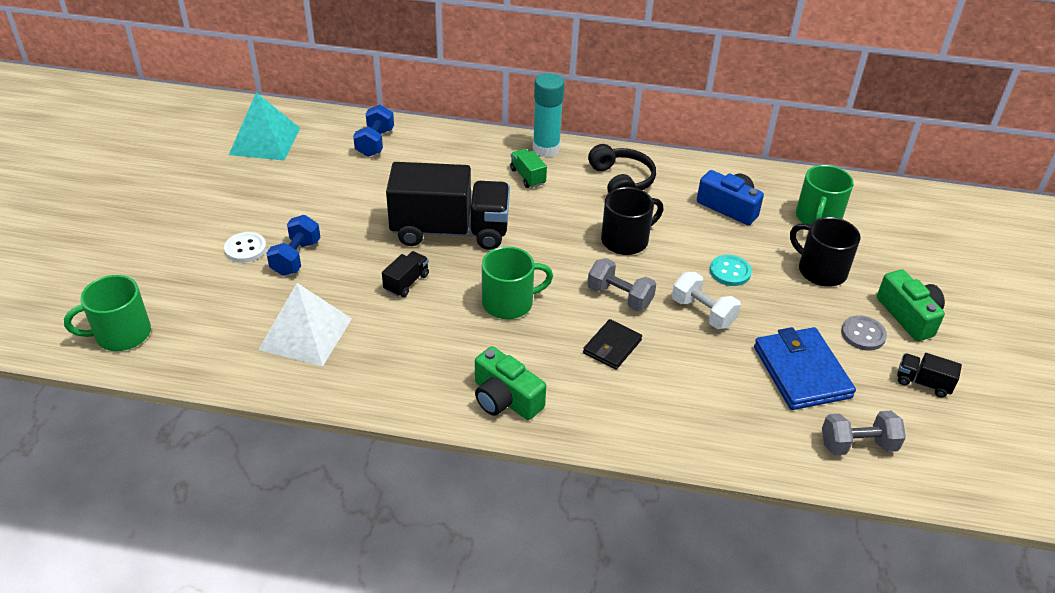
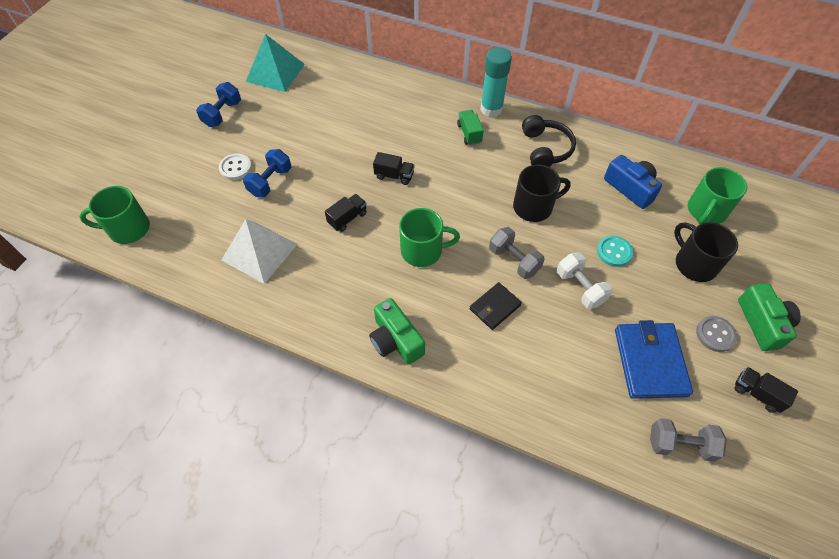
camera: 15 degrees right, 15 degrees up
blue dumbbell [353,105,394,157] -> blue dumbbell moved to [196,82,241,127]
black truck [386,162,510,250] -> black truck [373,152,414,185], size x0.41

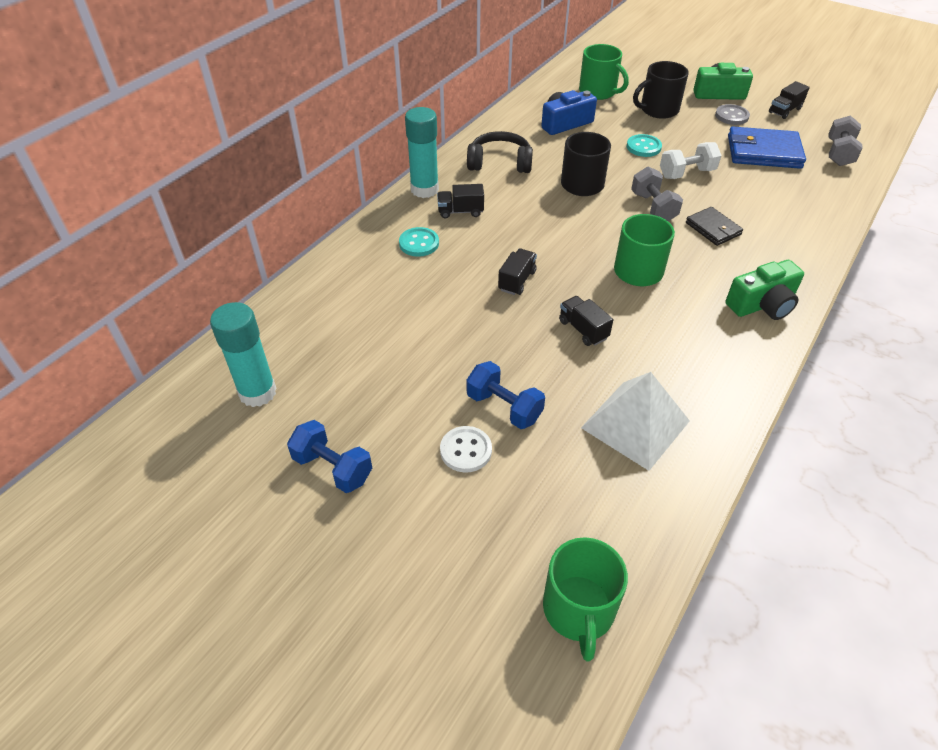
camera: 80 degrees left, 10 degrees down
turquoise pyramid [246,34,305,92] -> turquoise glue stick [210,302,277,407]
green truck [457,110,484,145] -> black truck [437,184,484,218]
grey dumbbell [489,227,545,279] -> grey dumbbell turned 75 degrees counterclockwise [631,167,683,221]
none -> turquoise button [399,227,439,257]

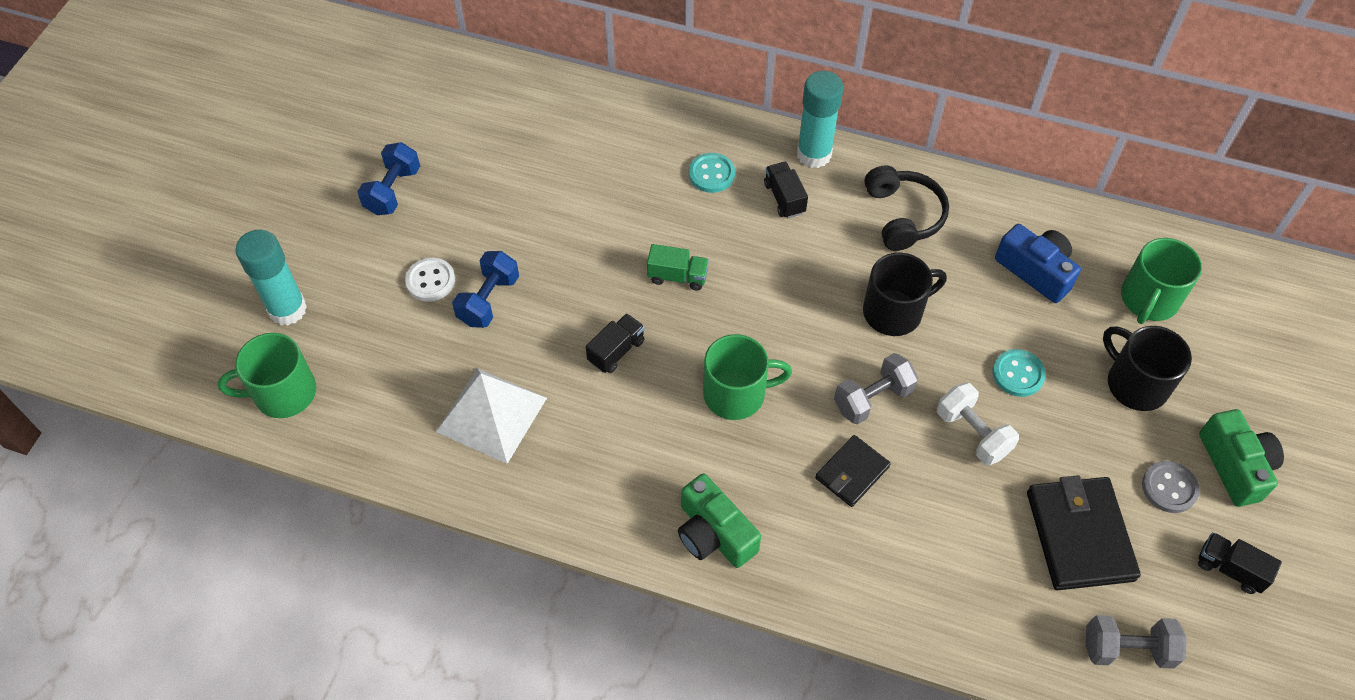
camera: 75 degrees right, 10 degrees up
turquoise glue stick [210,302,277,407] -> turquoise glue stick moved to [235,230,307,325]
black truck [498,248,537,295] -> green truck [647,244,709,291]
blue wallet [728,127,806,169] -> black wallet [1027,475,1141,590]

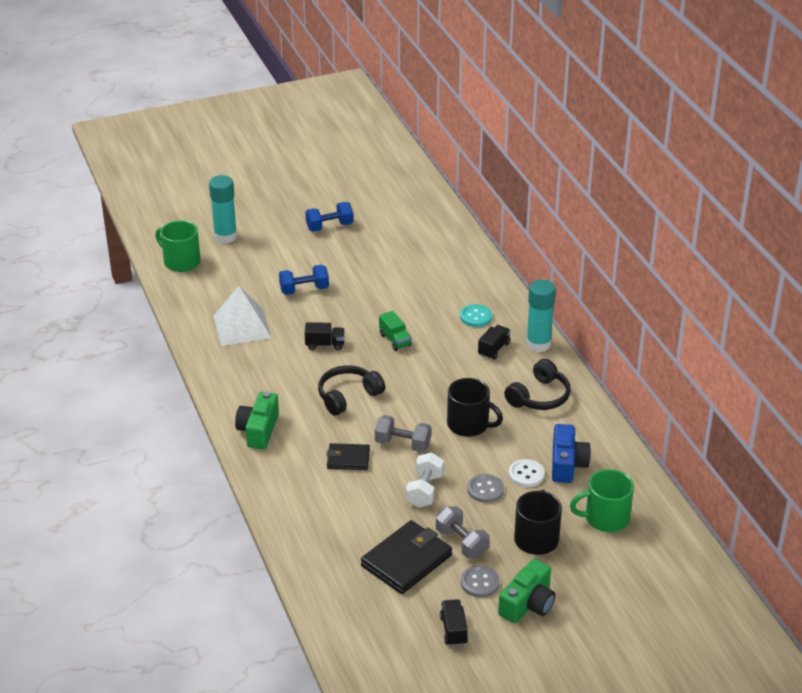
camera: 50 degrees right, 20 degrees down
white button [405,258,455,302] -> white button moved to [509,459,545,487]
green mug [703,334,792,420] -> black headphones [318,365,385,415]
turquoise button [993,349,1046,397] -> grey button [468,474,504,503]
grey dumbbell [1086,615,1187,669] -> grey dumbbell moved to [436,506,490,559]

